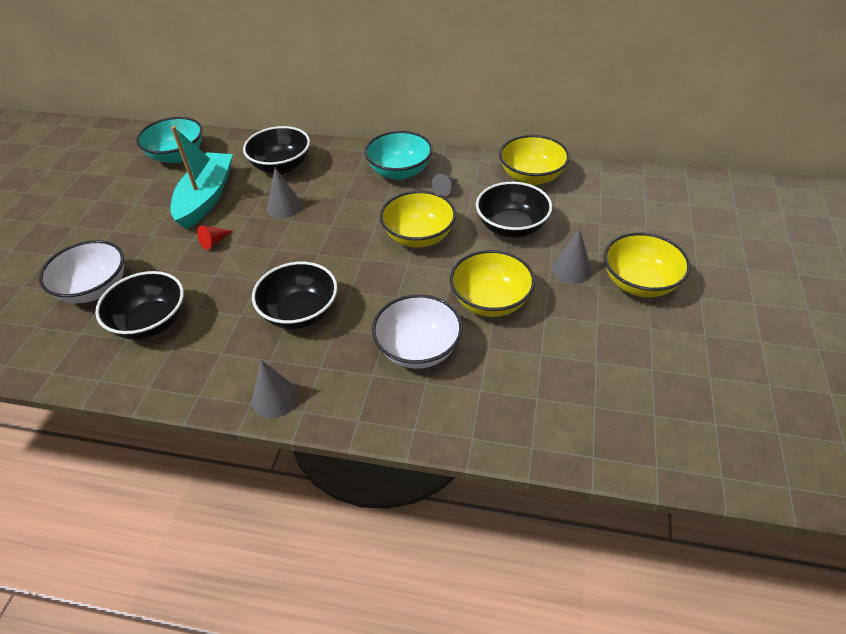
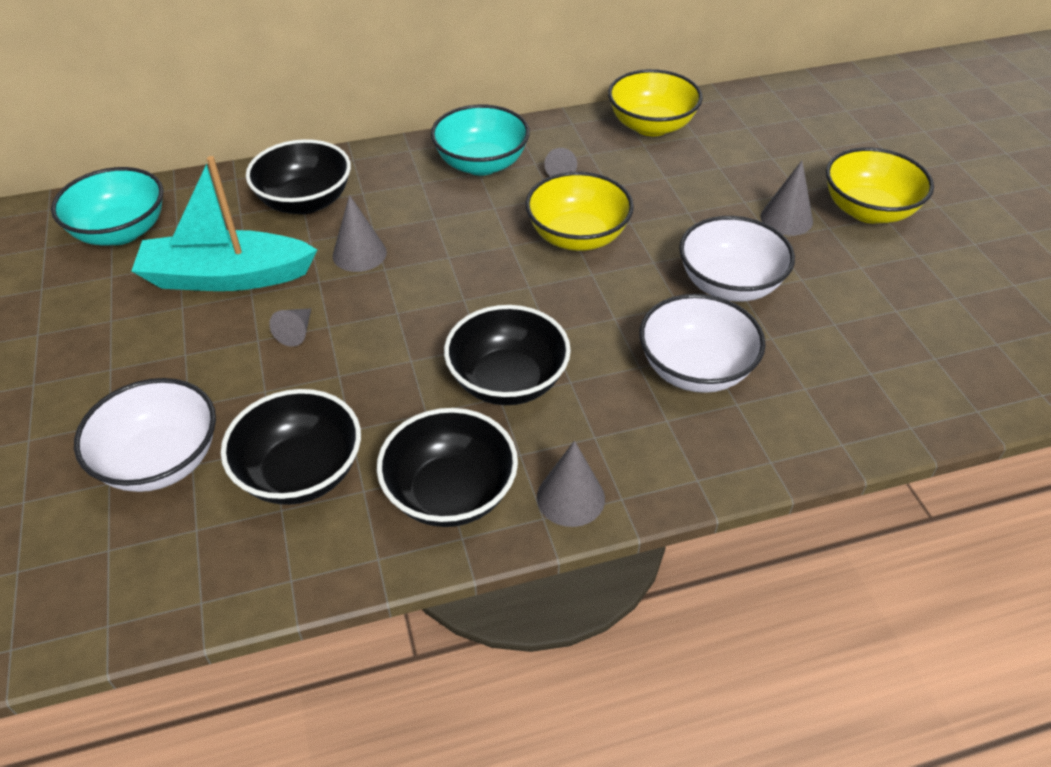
camera: 30 degrees left, 0 degrees up
turquoise boat [170,126,233,230] -> turquoise boat turned 75 degrees counterclockwise [131,156,318,291]
red cone [197,225,232,250] -> grey cone [269,309,311,347]
yellow bowl [450,250,535,317] -> white bowl [679,216,795,301]
black bowl [476,182,552,238] -> black bowl moved to [377,408,518,527]

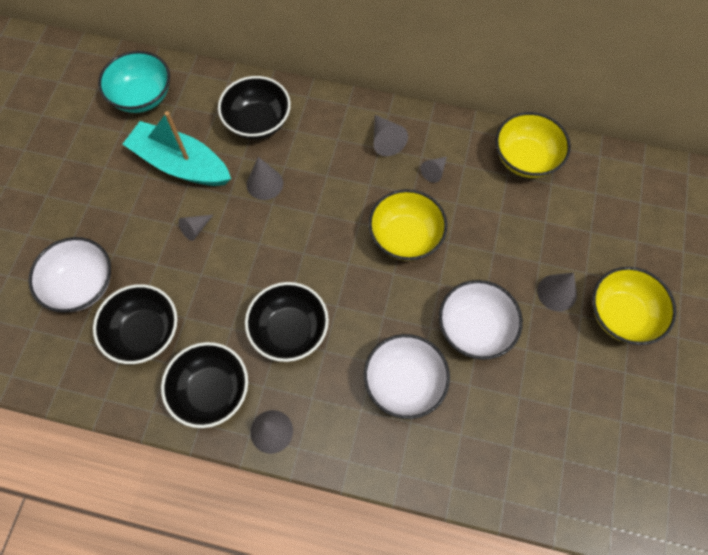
camera: 30 degrees right, 20 degrees up
turquoise bowl [431,105,530,176] -> grey cone [374,115,408,156]

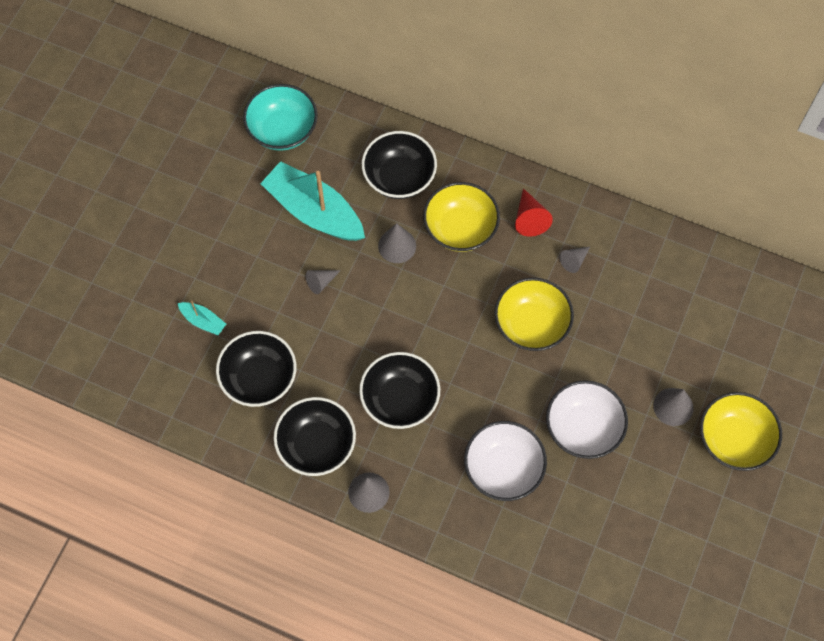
camera: 10 degrees right, 0 degrees up
white bowl [29,237,111,312] -> turquoise boat [178,301,226,335]
grey cone [374,115,408,156] -> red cone [515,188,553,237]
yellow bowl [495,112,571,178] -> yellow bowl moved to [423,182,500,252]

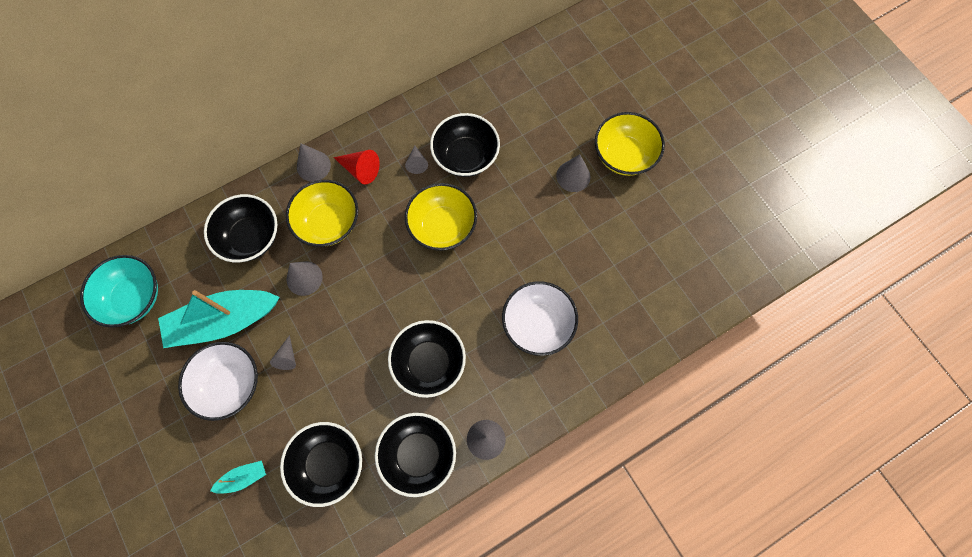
camera: 55 degrees left, 5 degrees up
white bowl [546,380,628,459] -> white bowl moved to [178,342,258,421]
none -> grey cone [297,143,331,182]
none -> black bowl [430,113,500,177]

